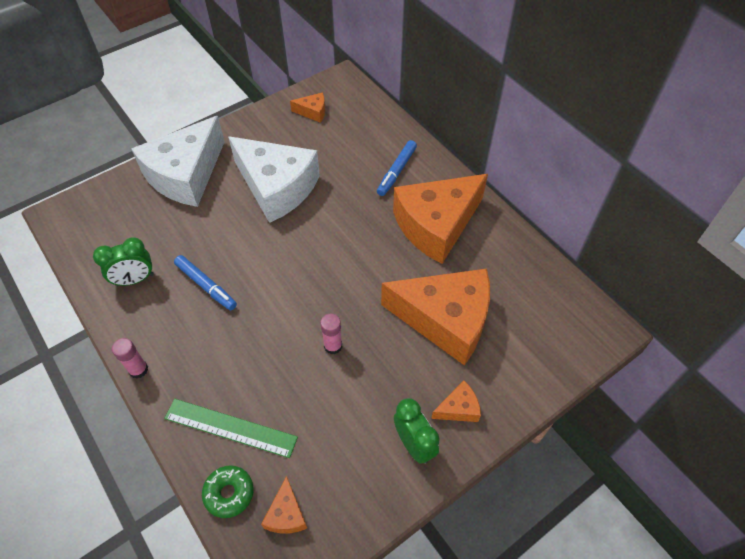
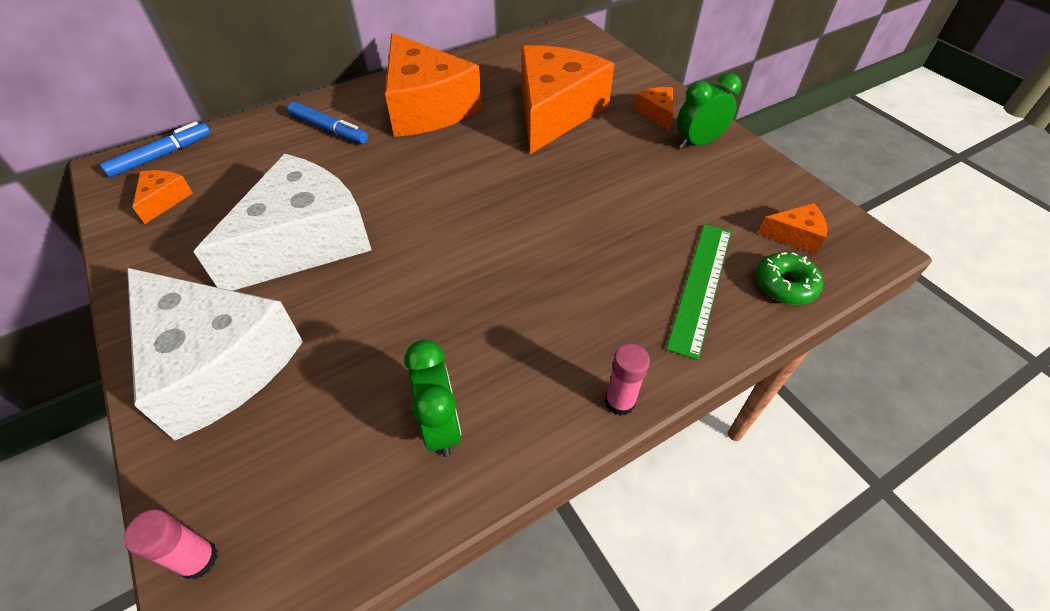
camera: 85 degrees left, 5 degrees down
blue marker [174,255,237,310] -> blue marker moved to [100,121,211,178]
pink glue stick [320,314,342,354] -> pink glue stick moved to [124,509,218,580]

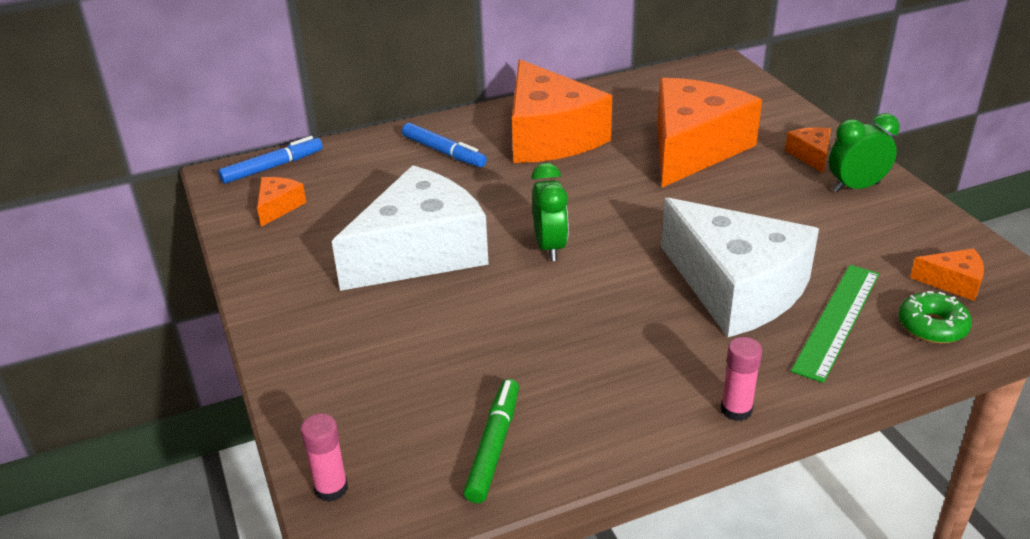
camera: 10 degrees right, 15 degrees down
white cheese [127,268,303,440] -> white cheese moved to [661,198,819,337]
green clock [404,340,462,457] -> green clock moved to [531,163,569,261]
none -> green marker [464,379,519,503]

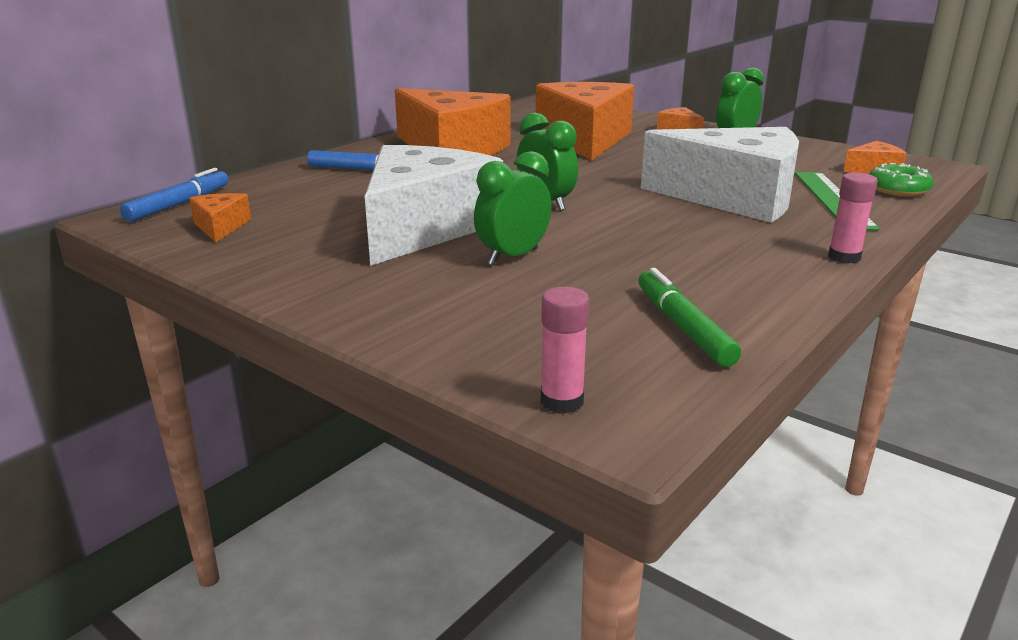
camera: 30 degrees left, 10 degrees down
none -> green clock [474,151,551,265]

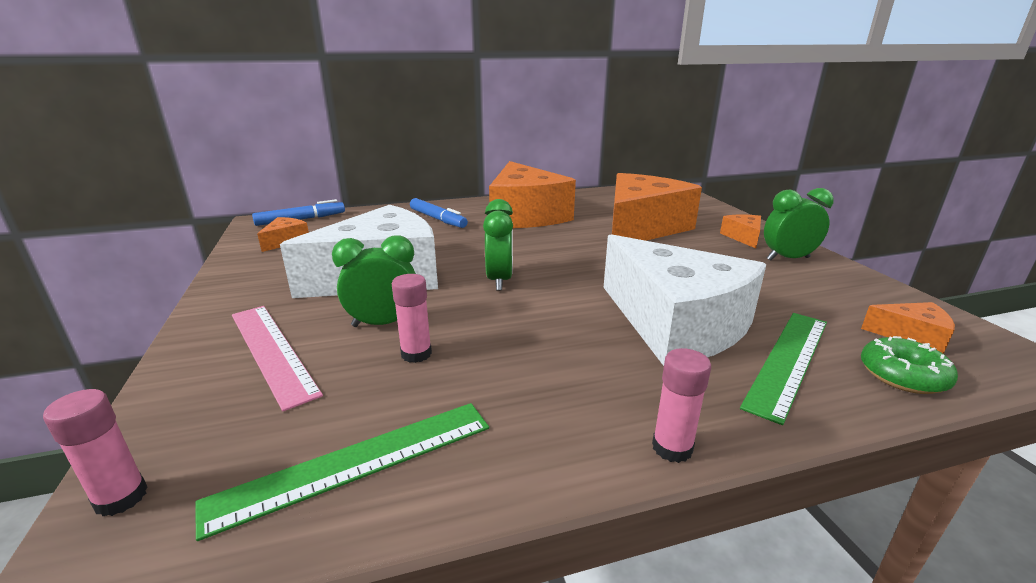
camera: 35 degrees right, 0 degrees up
green marker [638,268,741,367] -> green ruler [195,403,489,541]
none -> pink ruler [232,306,323,411]
none -> pink glue stick [392,274,432,363]

